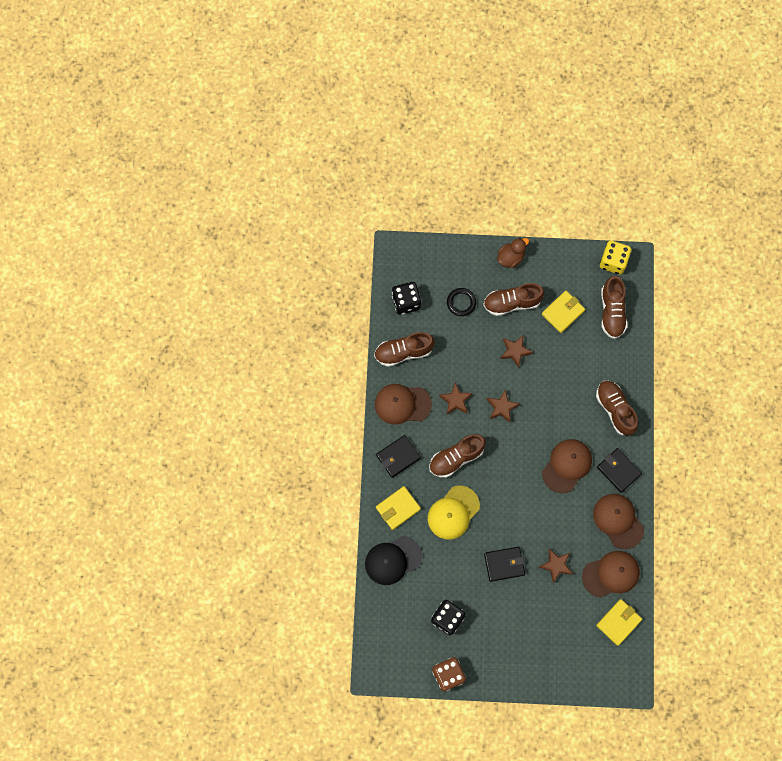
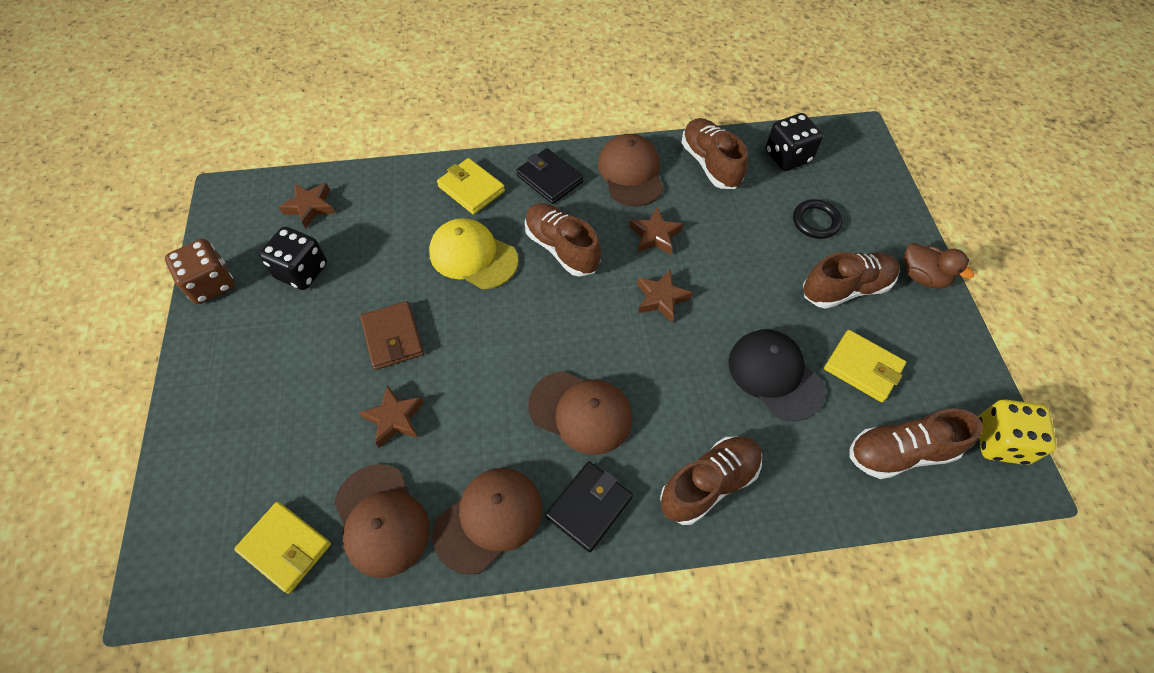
camera: 80 degrees right, 15 degrees down
black cap [365,536,422,585] -> black cap moved to [728,329,825,421]
brown shoe [483,283,544,316] -> brown shoe turned 90 degrees clockwise [803,252,900,309]
black wallet [484,547,525,582] -> brown wallet [360,301,424,370]
brown star [500,336,533,368] -> brown star moved to [279,183,335,229]

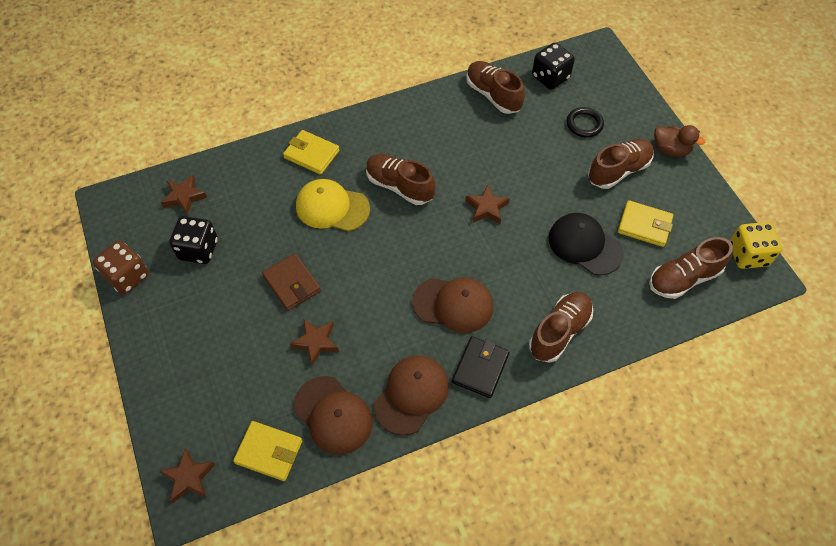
camera: 15 degrees left, 0 degrees up
black wallet [516,148,583,204] -> none
brown cap [598,134,663,206] -> none
brown star [629,208,683,255] -> brown star moved to [159,448,215,503]

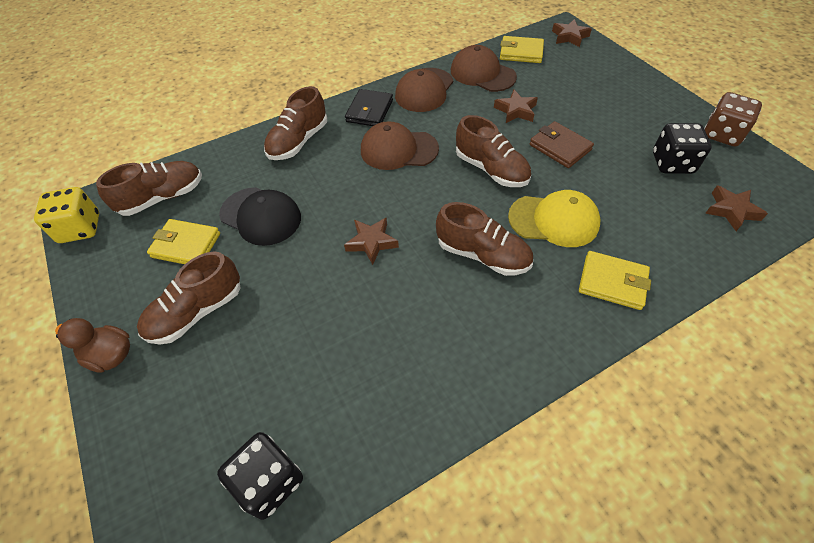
camera: 175 degrees right, 5 degrees down
brown shoe [466,61,525,114] -> brown shoe moved to [456,115,531,187]
black ring [566,107,604,138] -> none

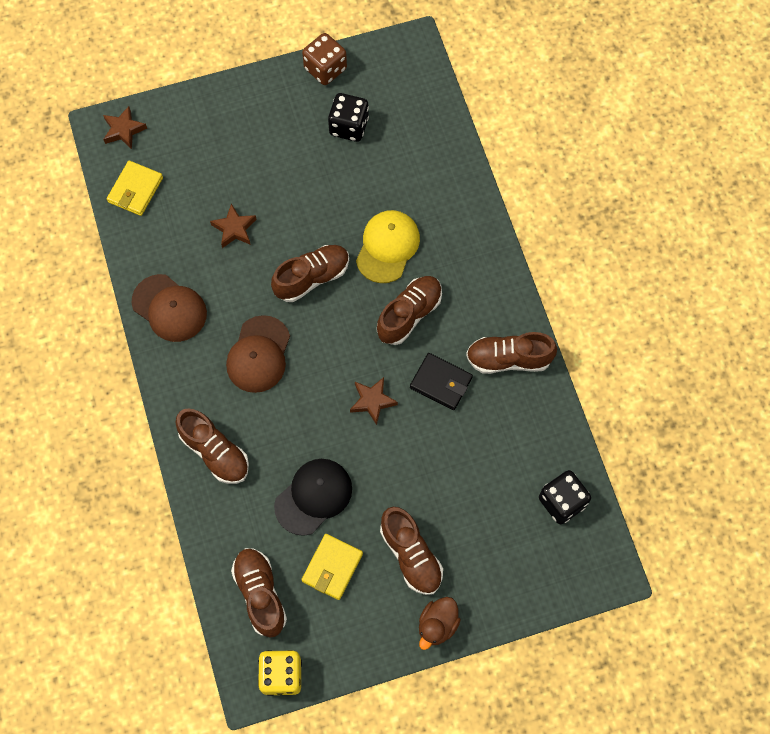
camera: 80 degrees left, 15 degrees up
black wallet [345,89,393,126] -> black wallet moved to [410,353,473,410]
brown cap [451,45,517,92] -> none
brown wallet [530,121,594,168] -> none
yellow wallet [579,251,651,310] -> none
brown star [705,186,768,231] -> none
none -> brown shoe [466,332,557,374]

